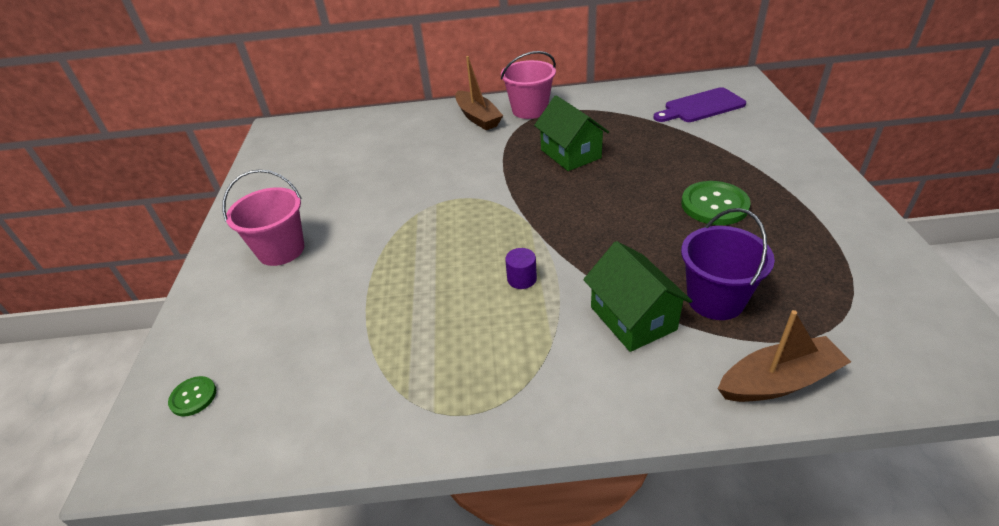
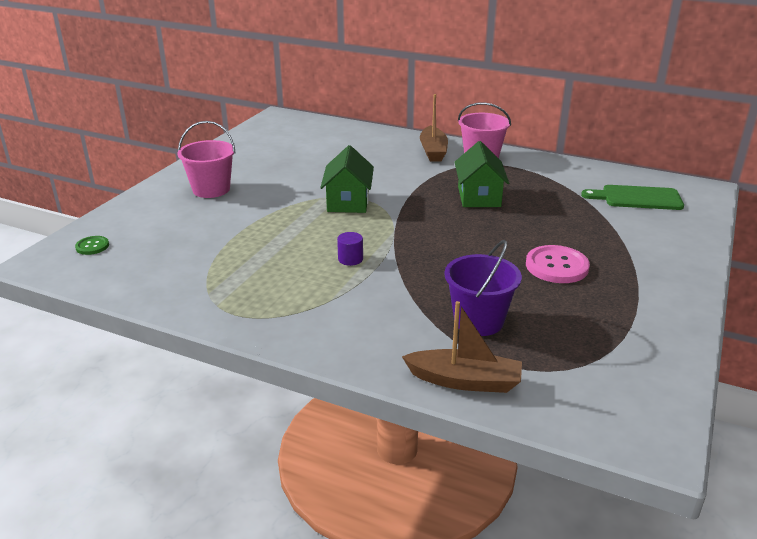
camera: 25 degrees right, 10 degrees down
green house [583,241,692,352] -> green house moved to [320,145,374,213]
purple cutting board [653,87,746,122] -> green cutting board [581,185,684,210]
green button [681,181,751,225] -> pink button [526,245,590,283]

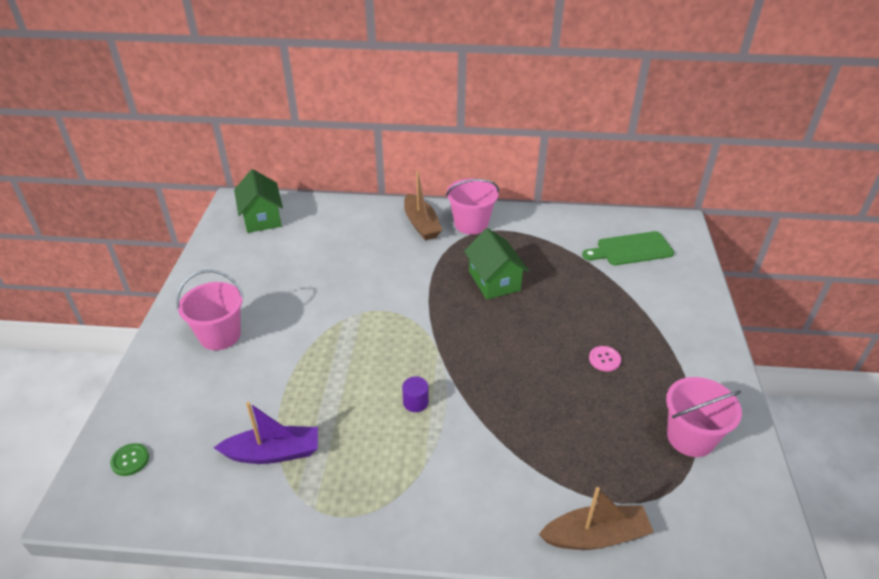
camera: 20 degrees left, 10 degrees up
green house [320,145,374,213] -> green house moved to [234,169,283,233]
purple bucket [444,240,522,336] -> none
pink button [526,245,590,283] -> pink button [589,346,621,371], size x0.54
none -> purple boat [214,402,318,464]
none -> pink bucket [666,377,742,457]

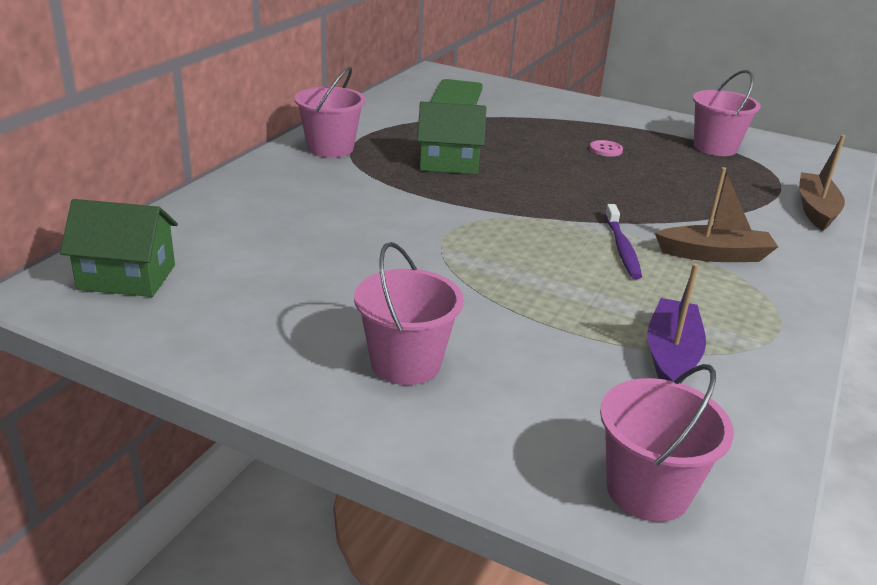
camera: 70 degrees left, 10 degrees down
green button [110,443,149,476] -> pink bucket [600,364,734,522]
purple cylinder [402,377,429,412] -> purple toothbrush [605,204,642,279]
brown boat [404,171,442,240] -> brown boat moved to [655,167,778,262]

